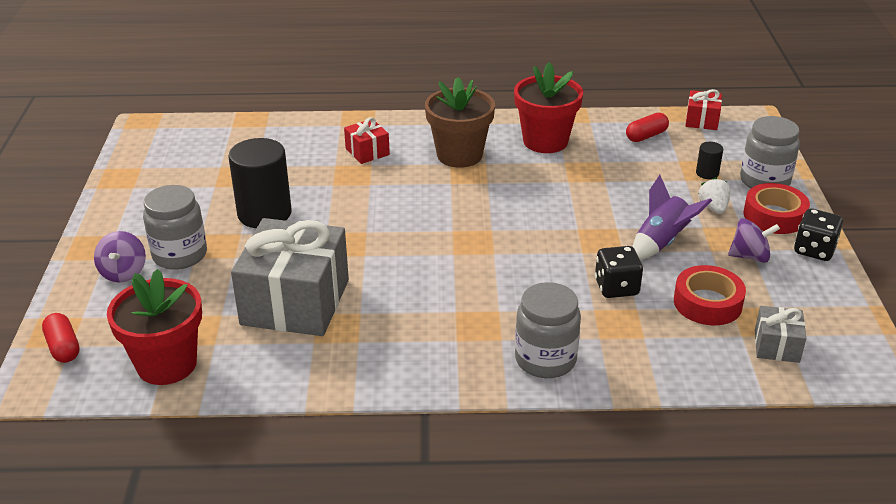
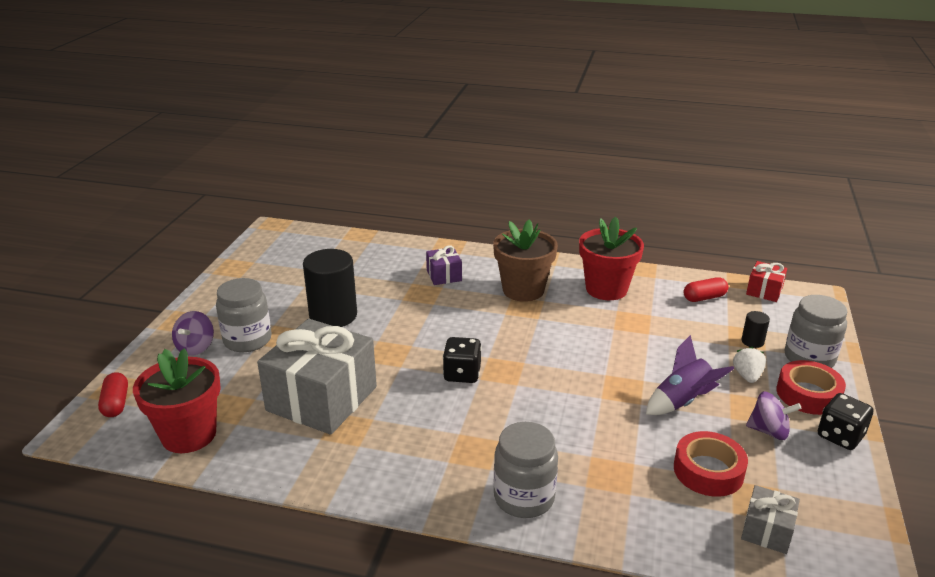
camera: 15 degrees right, 5 degrees down
red gift [344,117,390,164] -> purple gift [426,245,462,285]
black dice [595,246,643,298] -> black dice moved to [443,337,482,383]

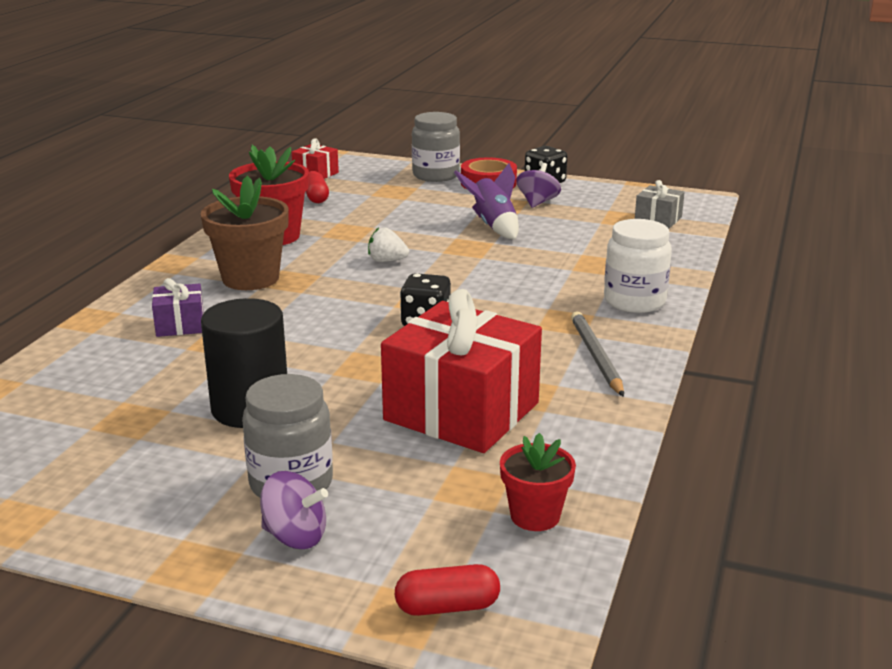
camera: 85 degrees left, 5 degrees down
red flower pot [133,348,221,453] -> red flower pot [500,433,576,531], size x0.59
grey gift [257,319,377,435] -> red gift [381,289,542,453]
grey jar [494,422,558,518] -> white jar [604,219,672,313]
red tape [674,431,748,497] -> none
white strawberry [733,347,766,383] -> white strawberry moved to [368,227,409,262]
black cylinder [741,311,770,348] -> none
none -> grey pencil [571,311,624,397]

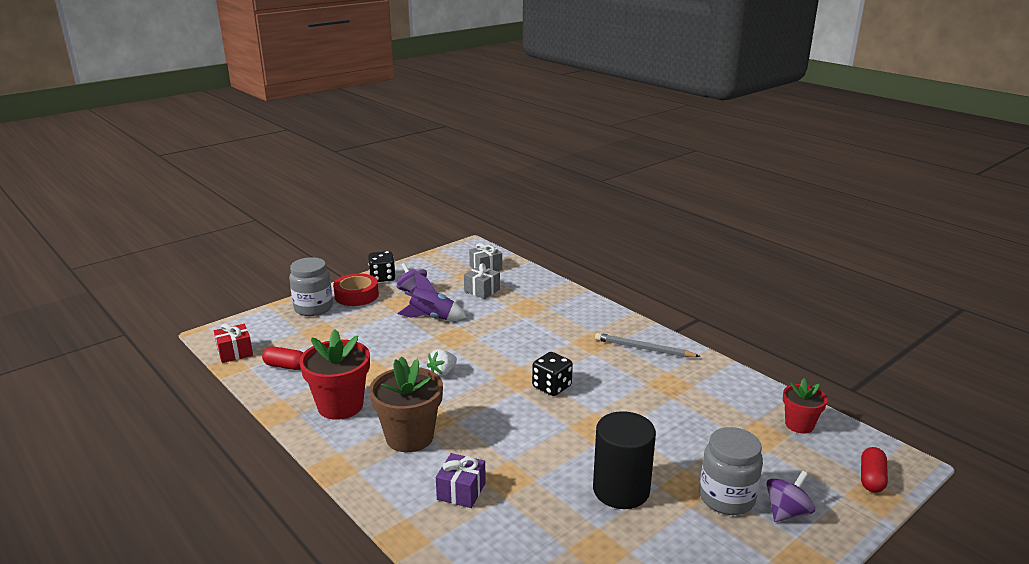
camera: 60 degrees left, 0 degrees up
red gift [381,289,542,453] -> none
white jar [604,219,672,313] -> none
none -> grey gift [464,263,500,299]

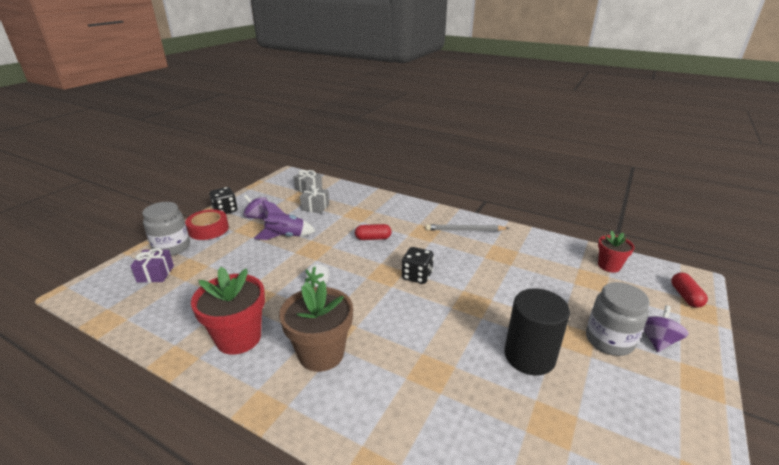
camera: 20 degrees left, 5 degrees up
red gift [214,324,253,363] -> none
red capsule [262,347,303,370] -> red capsule moved to [355,224,392,240]
purple gift [436,453,486,508] -> purple gift moved to [131,248,174,282]

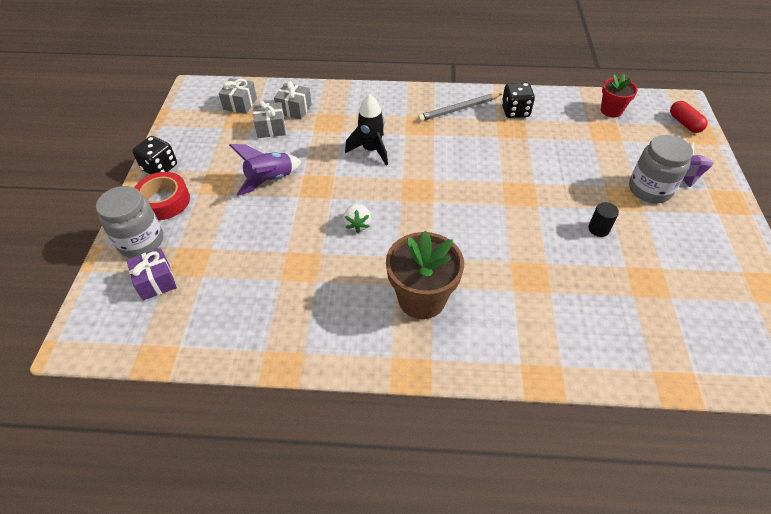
camera: 25 degrees left, 20 degrees up
red flower pot [191,267,265,355] -> none
purple spinning top [243,195,268,220] -> none
red capsule [355,224,392,240] -> black rocket [345,94,388,166]
black dice [402,247,434,284] -> black dice moved to [502,83,535,118]
black cylinder [505,289,570,375] -> black cylinder [588,202,619,237], size x0.44
none -> grey gift [274,81,312,119]

